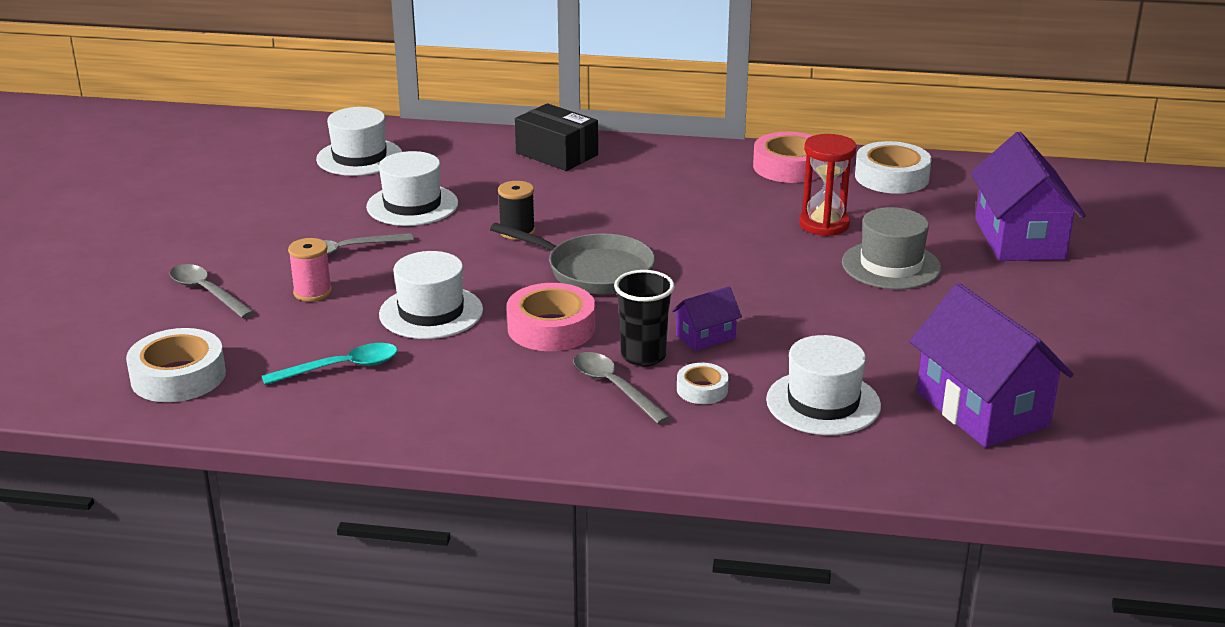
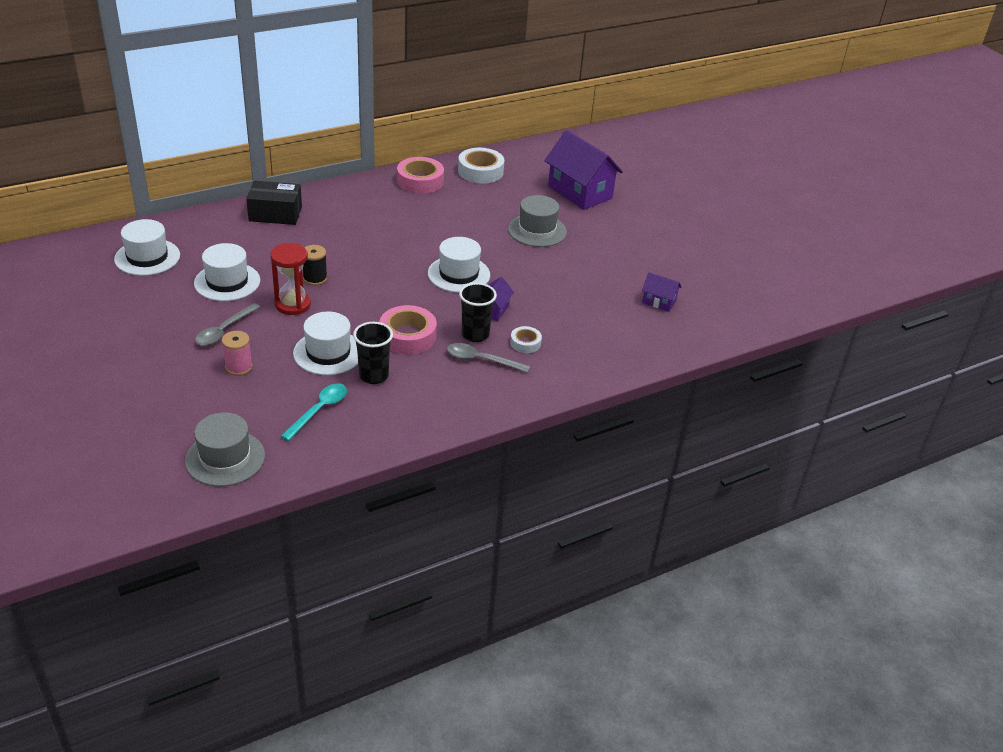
camera: 40 degrees left, 10 degrees up
white tape [126,328,226,402] -> grey hat [185,412,265,487]
grey spoon [170,264,254,318] -> none
grey pan [490,223,655,295] -> none
white hat [766,335,881,435] -> white hat moved to [428,237,490,293]
red hourglass [799,134,857,236] -> red hourglass moved to [270,243,311,315]
purple house [909,283,1073,448] -> purple house [642,272,681,312], size x0.47
none -> black cup [353,322,393,384]

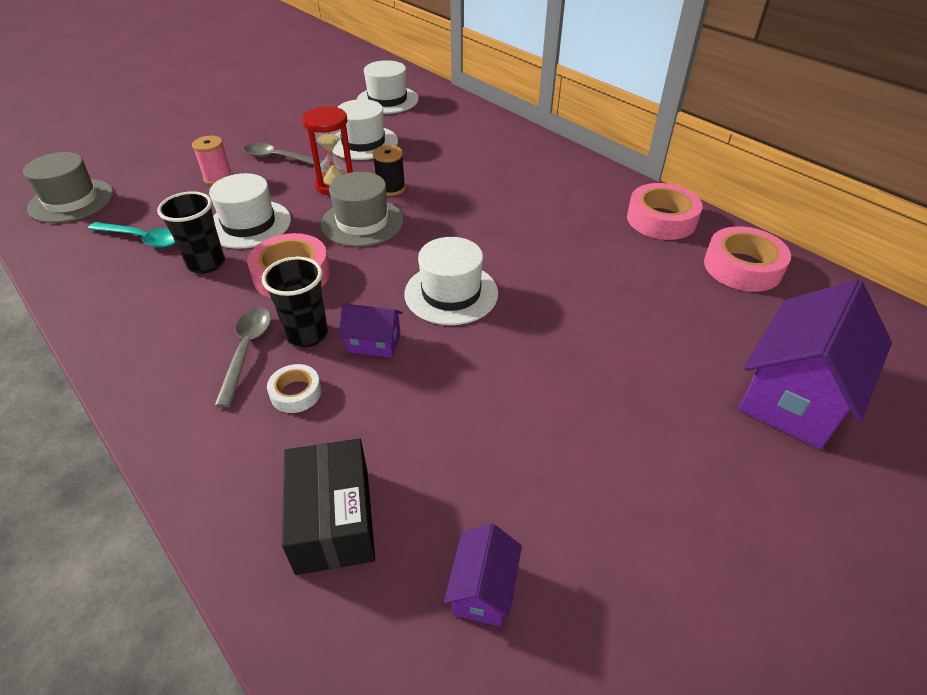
camera: 80 degrees right, 5 degrees up
black box [246,181,302,225] -> black box moved to [282,439,375,575]
white tape [458,148,504,184] -> pink tape [704,226,791,292]
grey hat [508,195,567,247] -> grey hat moved to [321,172,404,247]

